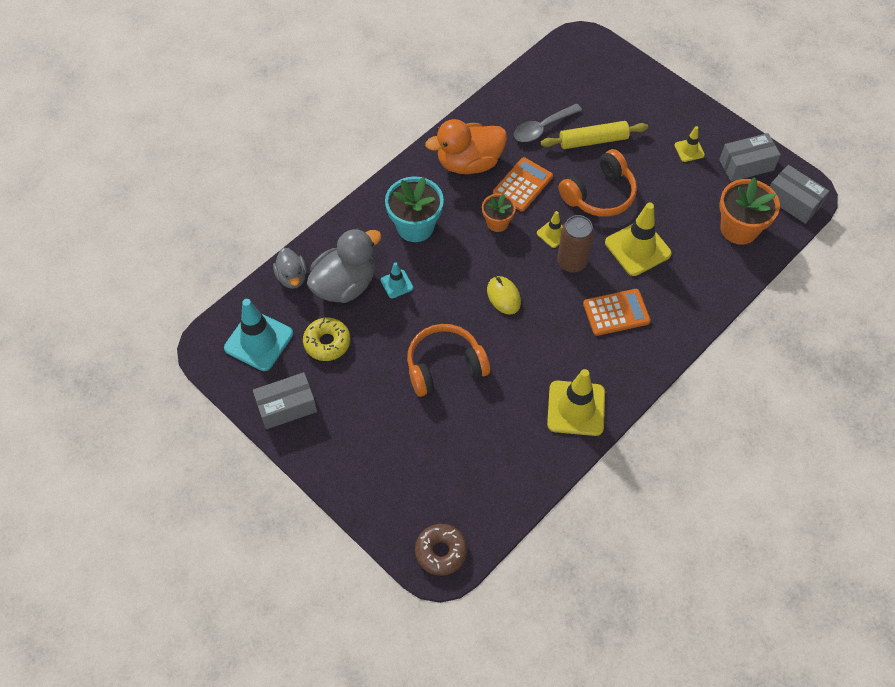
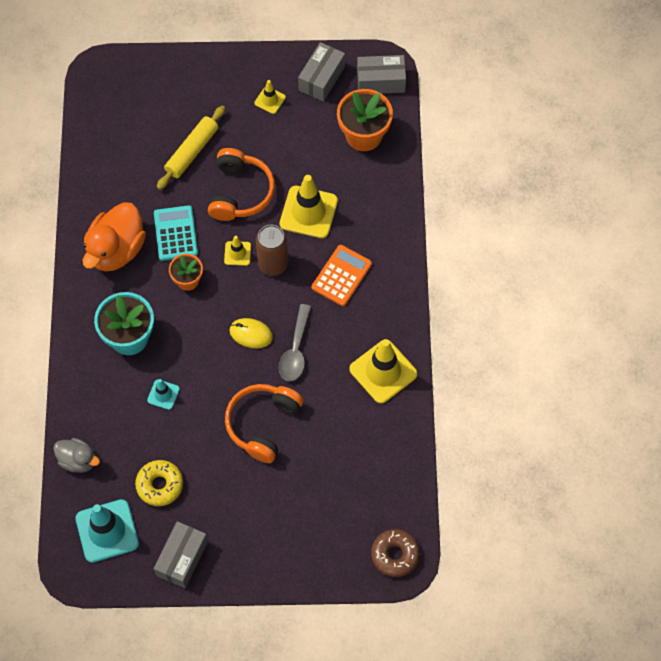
camera: 45 degrees left, 5 degrees up
grey duck [307,228,382,303] -> none
orange calculator [493,157,553,212] -> turquoise calculator [154,205,198,261]
grey spoon [514,104,582,142] -> grey spoon moved to [279,304,311,381]

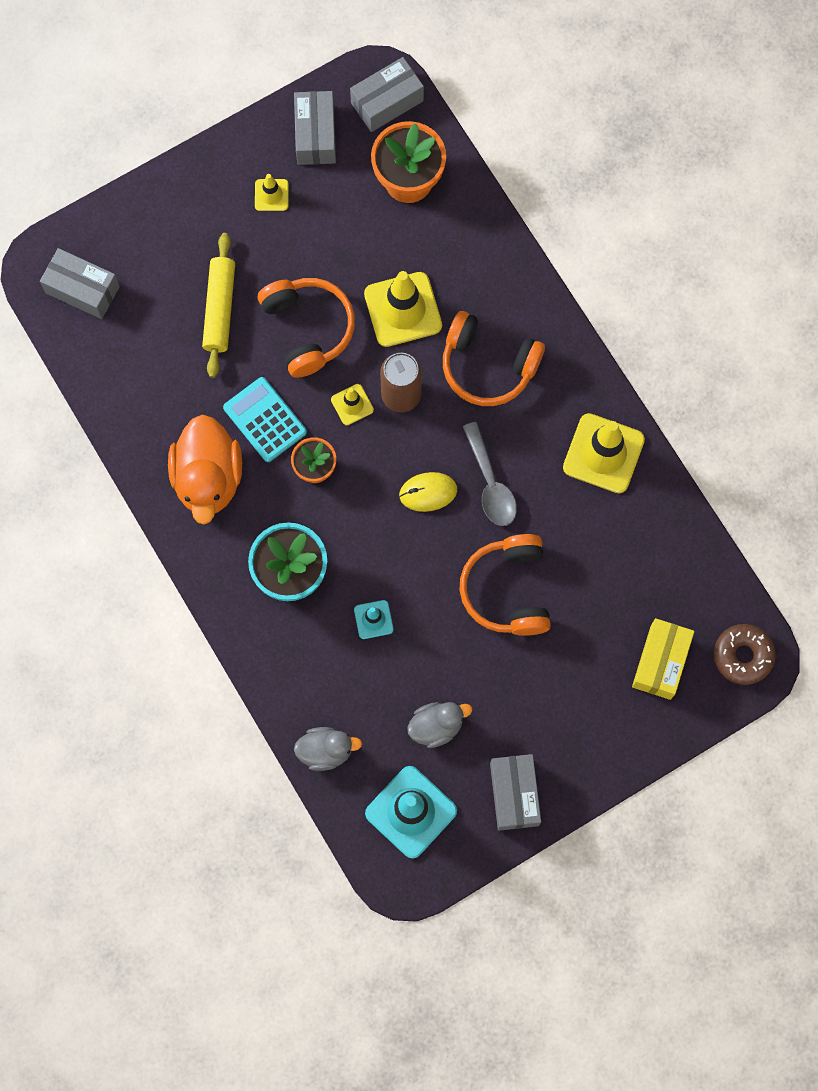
camera: 30 degrees left, 10 degrees up
yellow donut [135,460,183,506] -> grey duck [407,702,472,748]
orange calculator [312,245,372,306] -> orange headphones [443,311,545,406]
none -> grey box [40,248,120,319]
none -> yellow box [632,618,694,700]

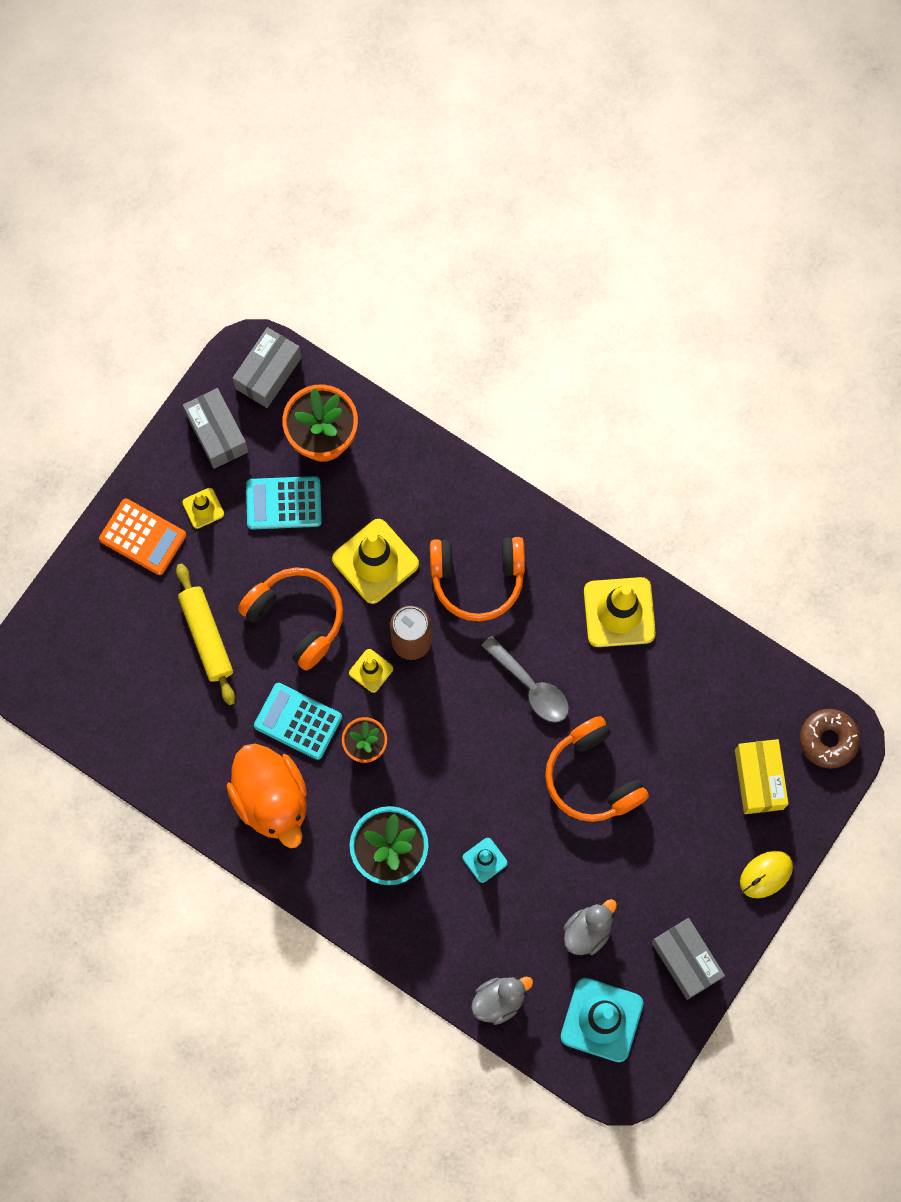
camera: 25 degrees left, 0 degrees up
grey box [40,248,120,319] -> none
yellow mouse [399,472,457,512] -> yellow mouse moved to [740,851,793,898]
none -> orange calculator [99,498,186,575]
none -> turquoise calculator [246,476,322,530]

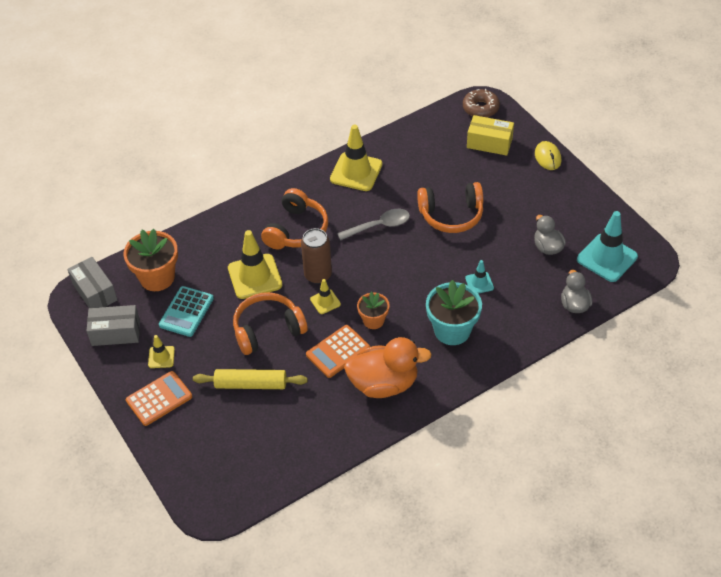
camera: 65 degrees left, 25 degrees down
turquoise calculator [254,683,342,760] -> orange calculator [306,325,370,378]
grey box [651,918,725,1000] -> none

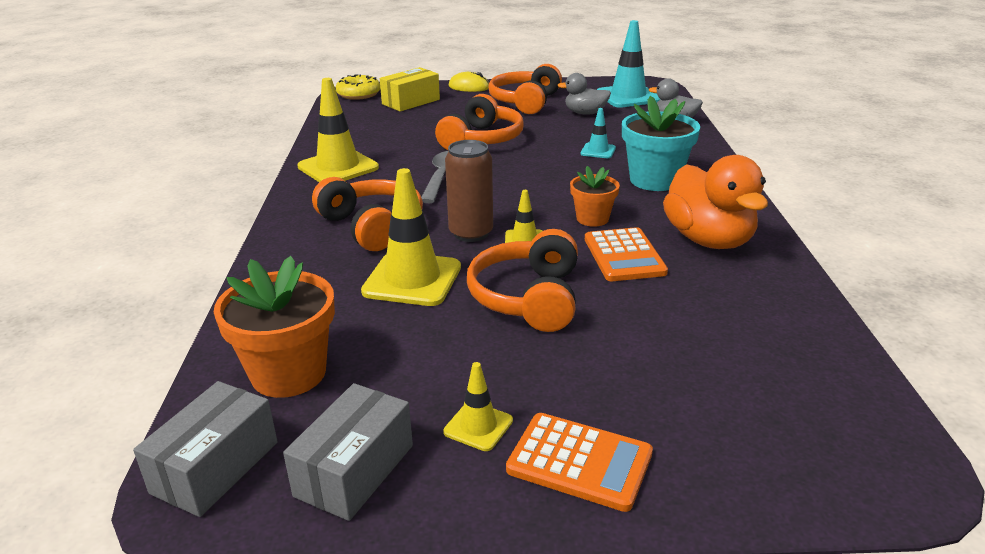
camera: 60 degrees left, 20 degrees down
grey box [67,257,117,308] -> grey box turned 60 degrees counterclockwise [133,381,278,517]
orange calculator [126,371,192,426] -> orange calculator turned 120 degrees clockwise [506,413,653,512]
turquoise calculator [159,286,214,337] -> none
yellow rolling pin [193,369,308,389] -> none
orange duck [344,337,432,398] -> orange duck turned 135 degrees clockwise [663,155,768,249]
brown donut [463,89,500,117] -> yellow donut [335,74,380,100]
none -> orange headphones [488,64,562,114]

